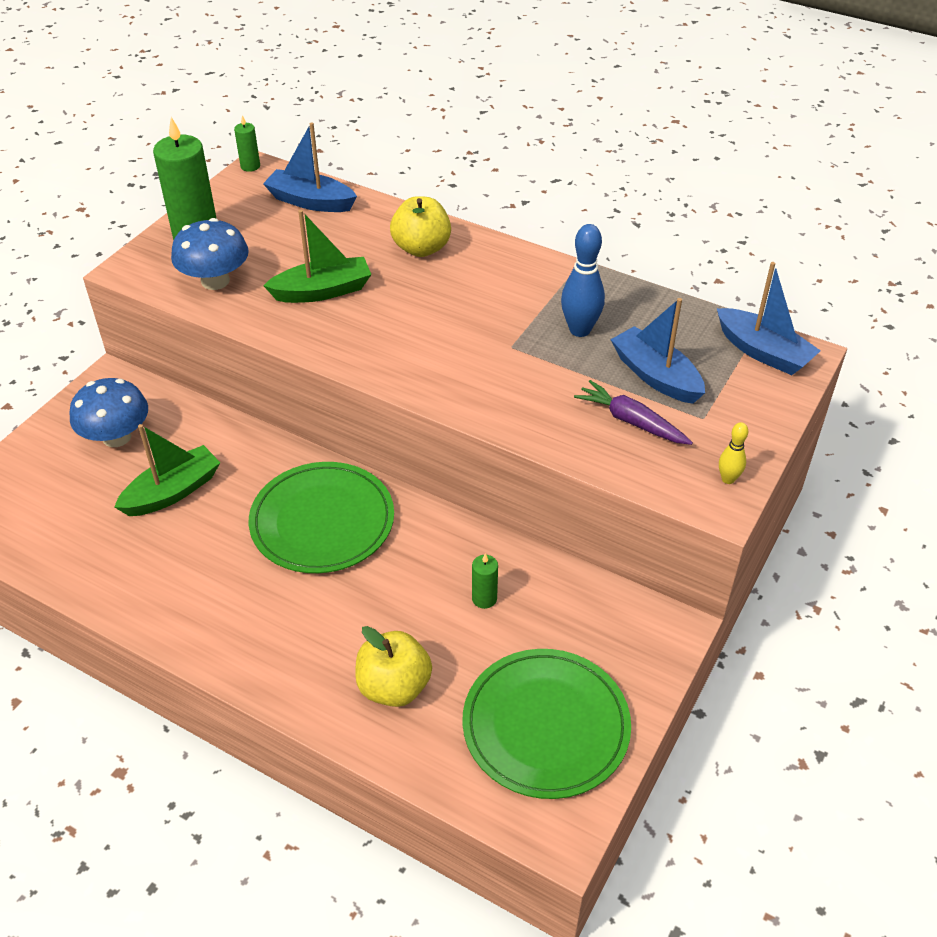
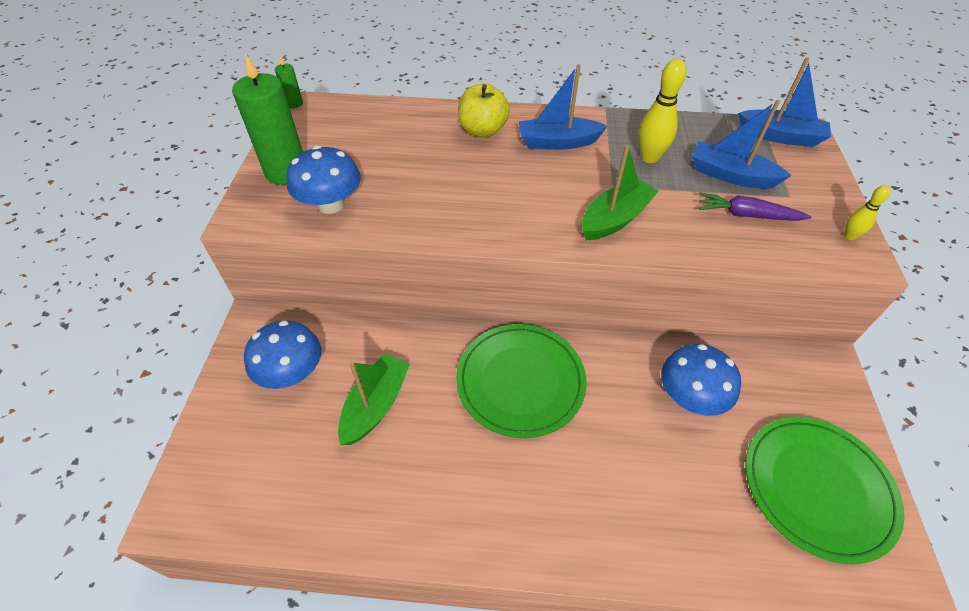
camera: 25 degrees left, 5 degrees up
blue boat [263,122,357,212] -> blue boat moved to [518,64,607,150]
green boat [263,210,372,303] -> green boat moved to [582,145,659,240]
yellow apple [355,626,432,707] -> none
green candle [472,554,498,609] -> blue mushroom [661,344,741,416]
blue bowling pin [561,224,605,337] -> yellow bowling pin [639,59,687,163]

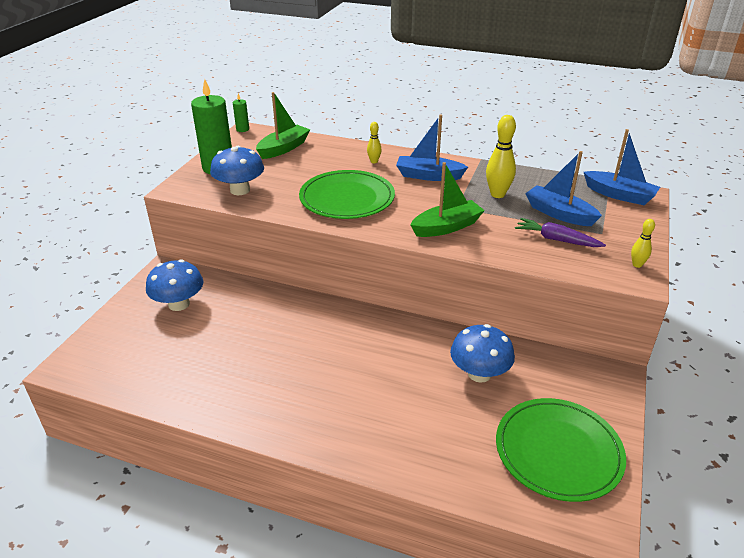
camera: 15 degrees right, 15 degrees down
green boat [338,353,410,445] -> green boat moved to [256,92,310,159]
green plate [456,324,587,438] -> green plate moved to [299,170,395,219]
yellow apple [458,84,510,137] -> yellow bowling pin [367,122,382,163]

